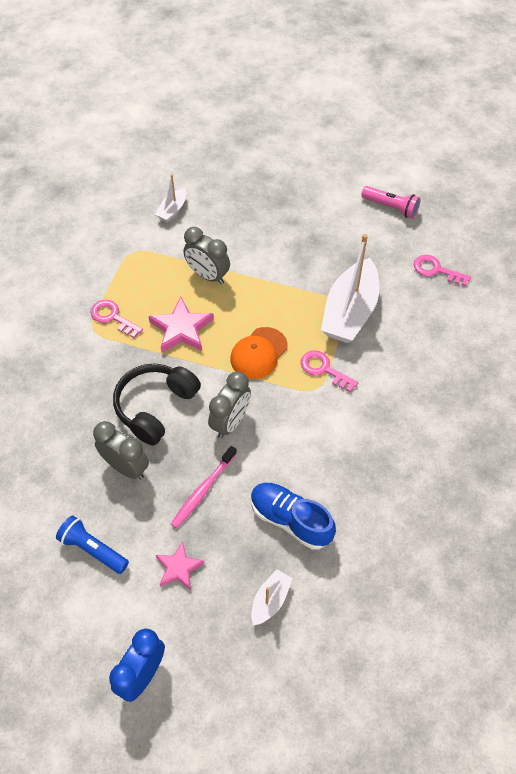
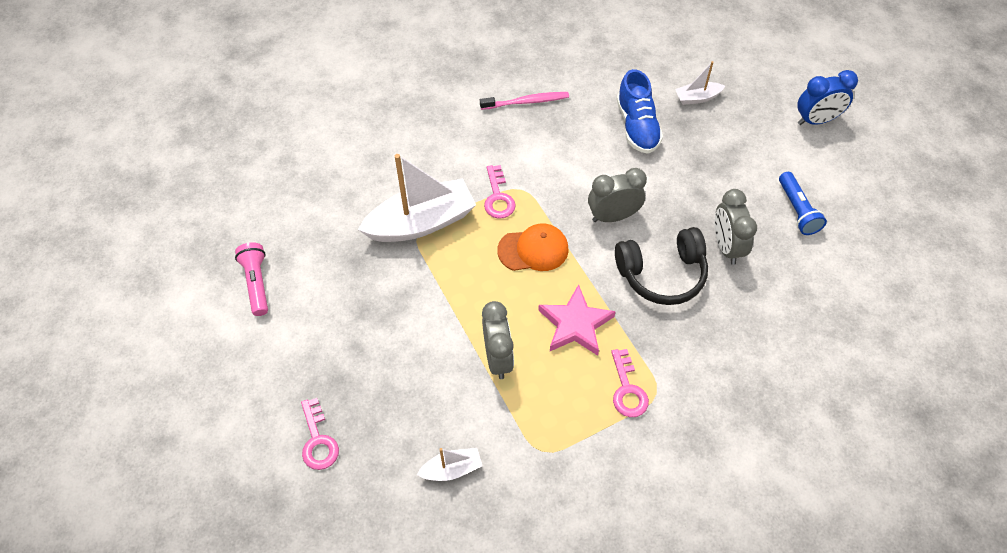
camera: 135 degrees left, 0 degrees up
pink star [156,541,204,590] -> none
pink toothbrush [171,446,237,528] -> pink toothbrush moved to [480,92,569,110]
pink key [414,255,471,286] -> pink key moved to [301,398,339,470]

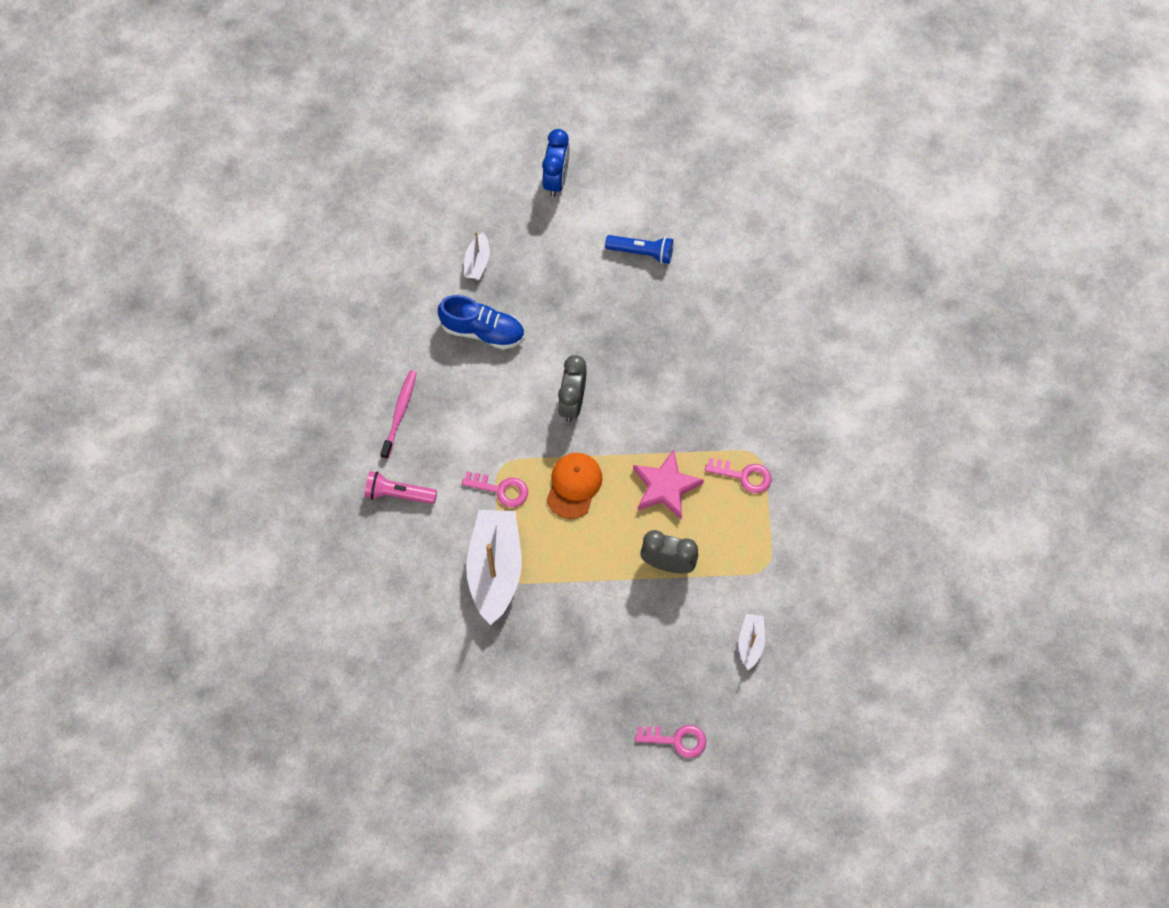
camera: 65 degrees left, 10 degrees up
pink flashlight [235,242,268,316] -> pink flashlight moved to [364,471,437,504]
black headphones [615,227,708,305] -> none
grey clock [714,189,757,265] -> none

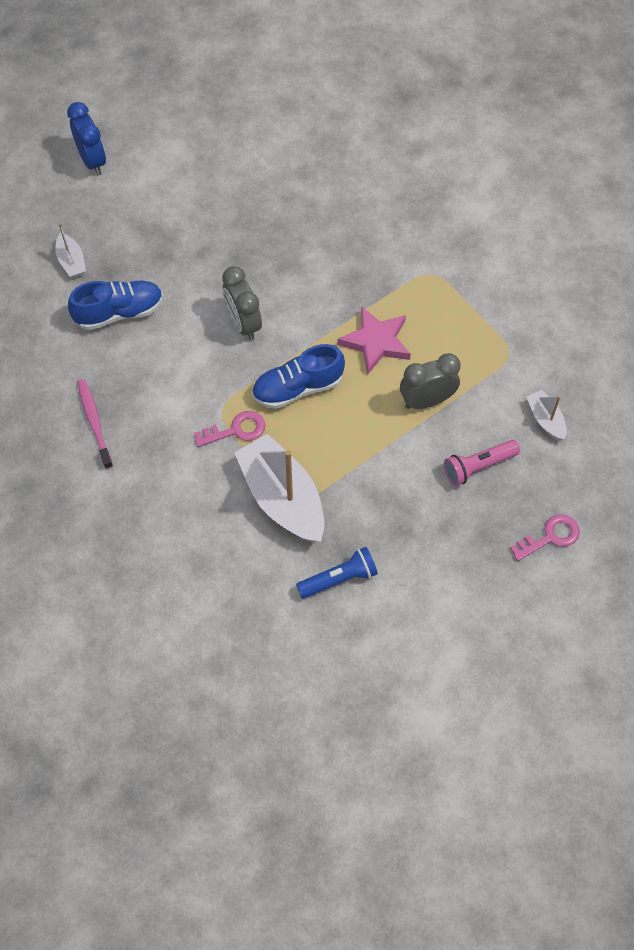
camera: 35 degrees left, 5 degrees down
pink flashlight [364,471,437,504] -> pink flashlight moved to [444,440,520,486]
orange cap [547,453,602,519] -> blue shoe [252,344,345,409]
blue flashlight [605,235,673,264] -> blue flashlight moved to [296,547,378,598]
pink key [705,458,771,493] -> none

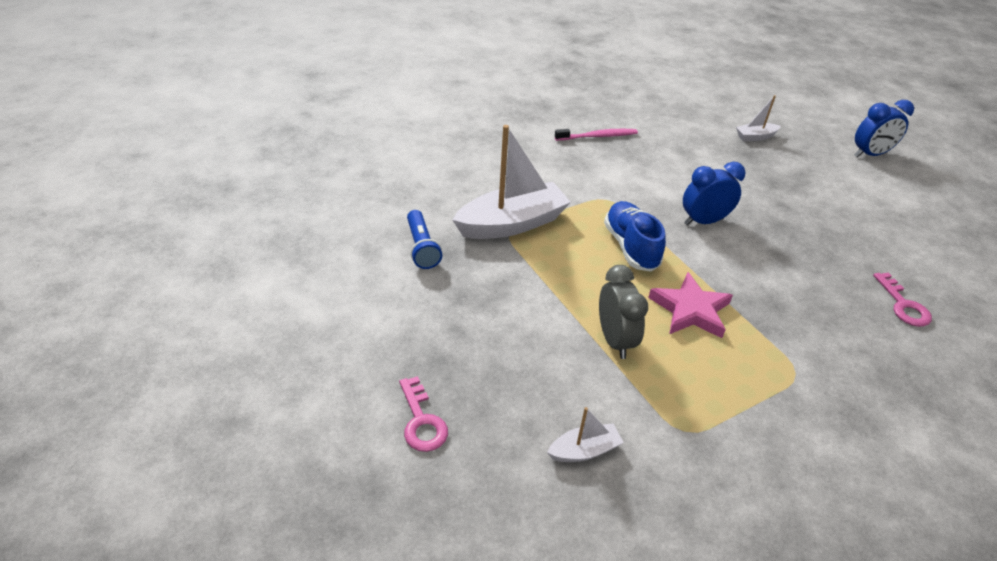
camera: 95 degrees right, 20 degrees down
blue shoe [68,281,163,330] -> none
pink key [194,411,265,447] -> pink key moved to [873,273,932,327]
grey clock [222,266,262,340] -> blue clock [683,162,746,225]
pink flashlight [444,440,520,486] -> none

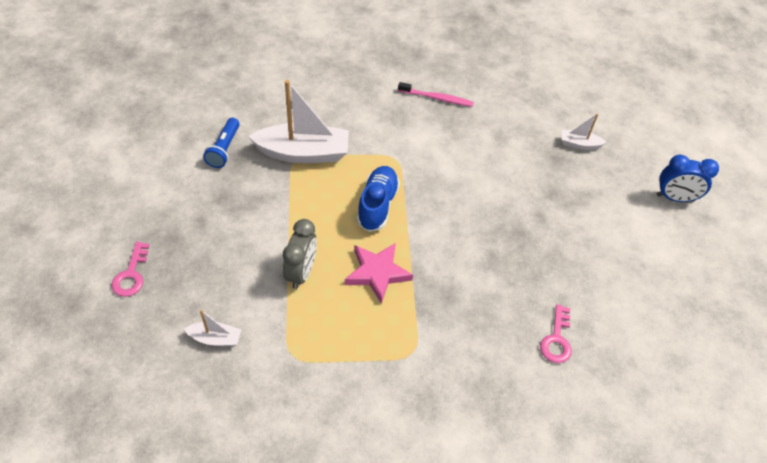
camera: 25 degrees right, 10 degrees up
blue clock [683,162,746,225] -> none

